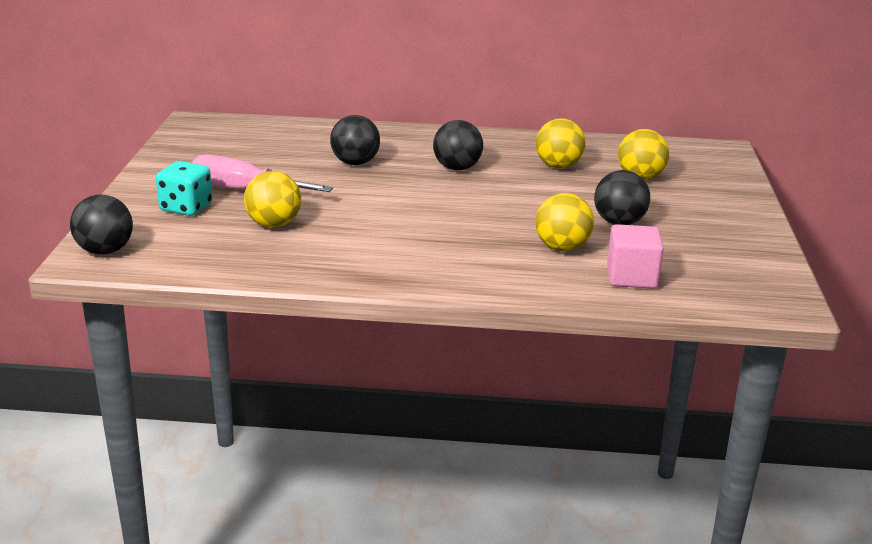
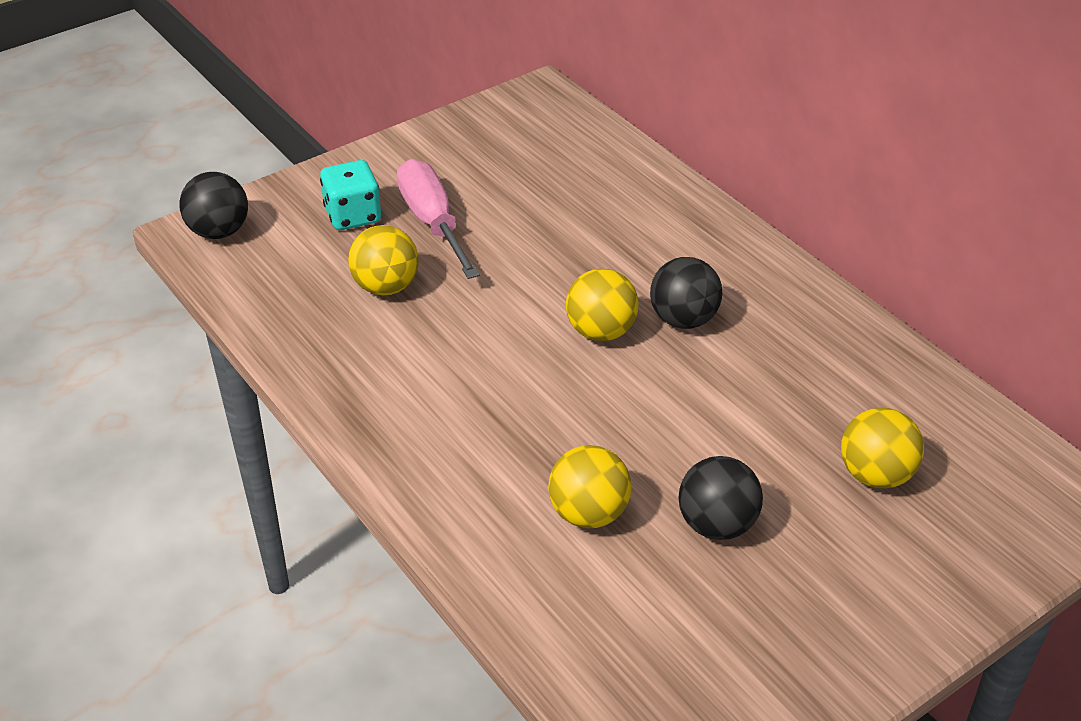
camera: 50 degrees right, 15 degrees up
black ball [330,115,380,165] -> none
yellow ball [536,118,586,168] -> yellow ball moved to [566,268,639,341]
pink cube [607,224,664,289] -> none

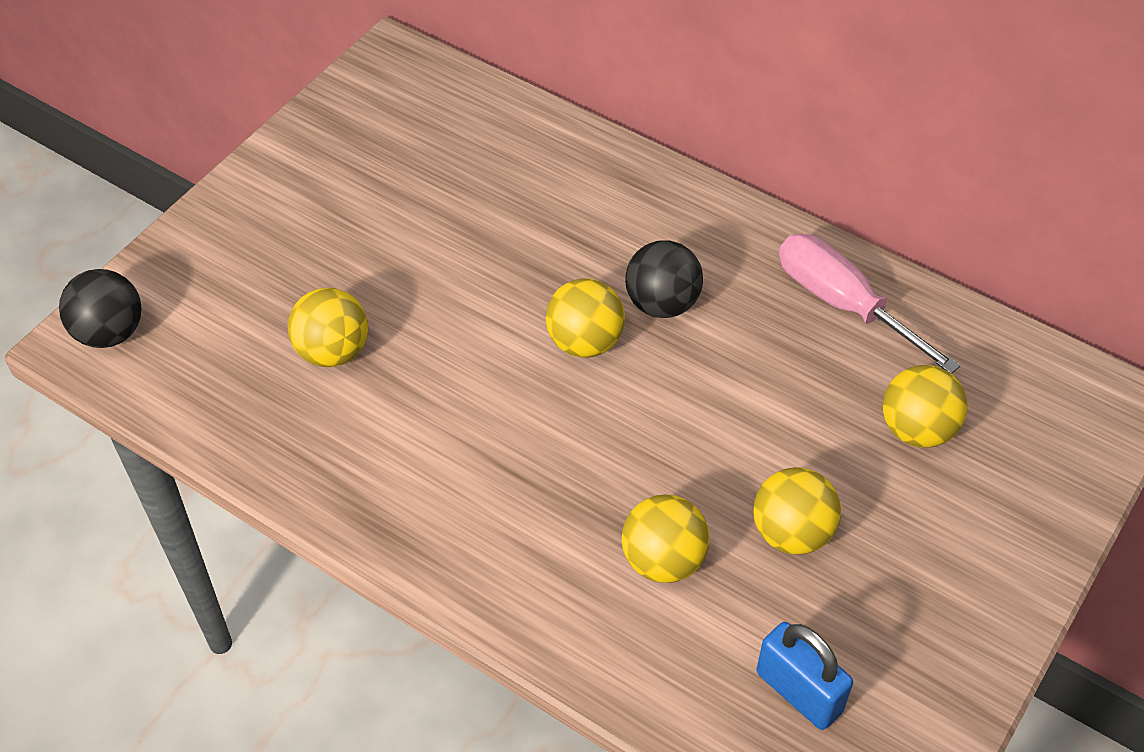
camera: 20 degrees left, 10 degrees up
turquoise dice [320,160,381,230] -> none
pink screwdriver [397,159,480,279] -> pink screwdriver moved to [779,234,960,374]
black ball [679,456,763,540] -> yellow ball [753,467,841,555]
none -> blue padlock [756,622,853,730]

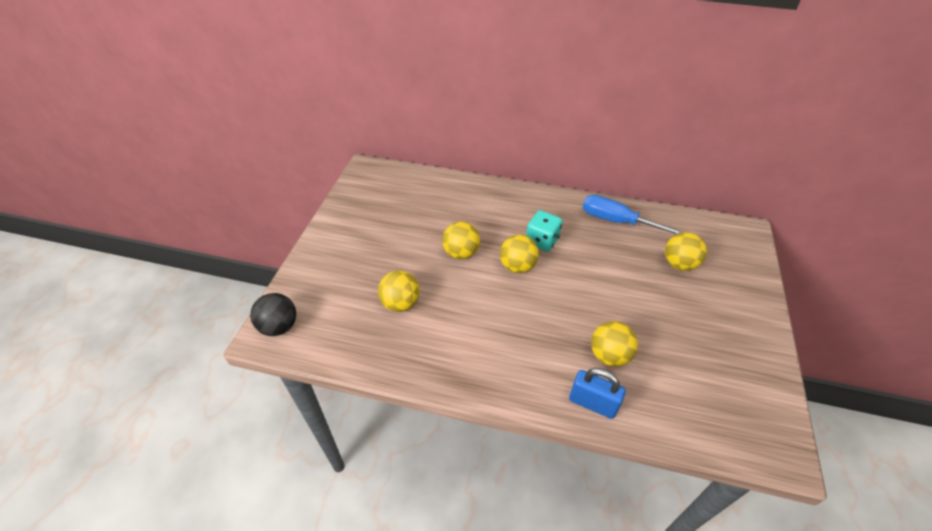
camera: 20 degrees left, 5 degrees down
black ball [625,240,703,318] -> turquoise dice [526,210,563,252]
yellow ball [753,467,841,555] -> yellow ball moved to [442,221,480,259]
blue padlock [756,622,853,730] -> blue padlock moved to [569,368,626,419]
pink screwdriver [779,234,960,374] -> blue screwdriver [583,195,684,234]

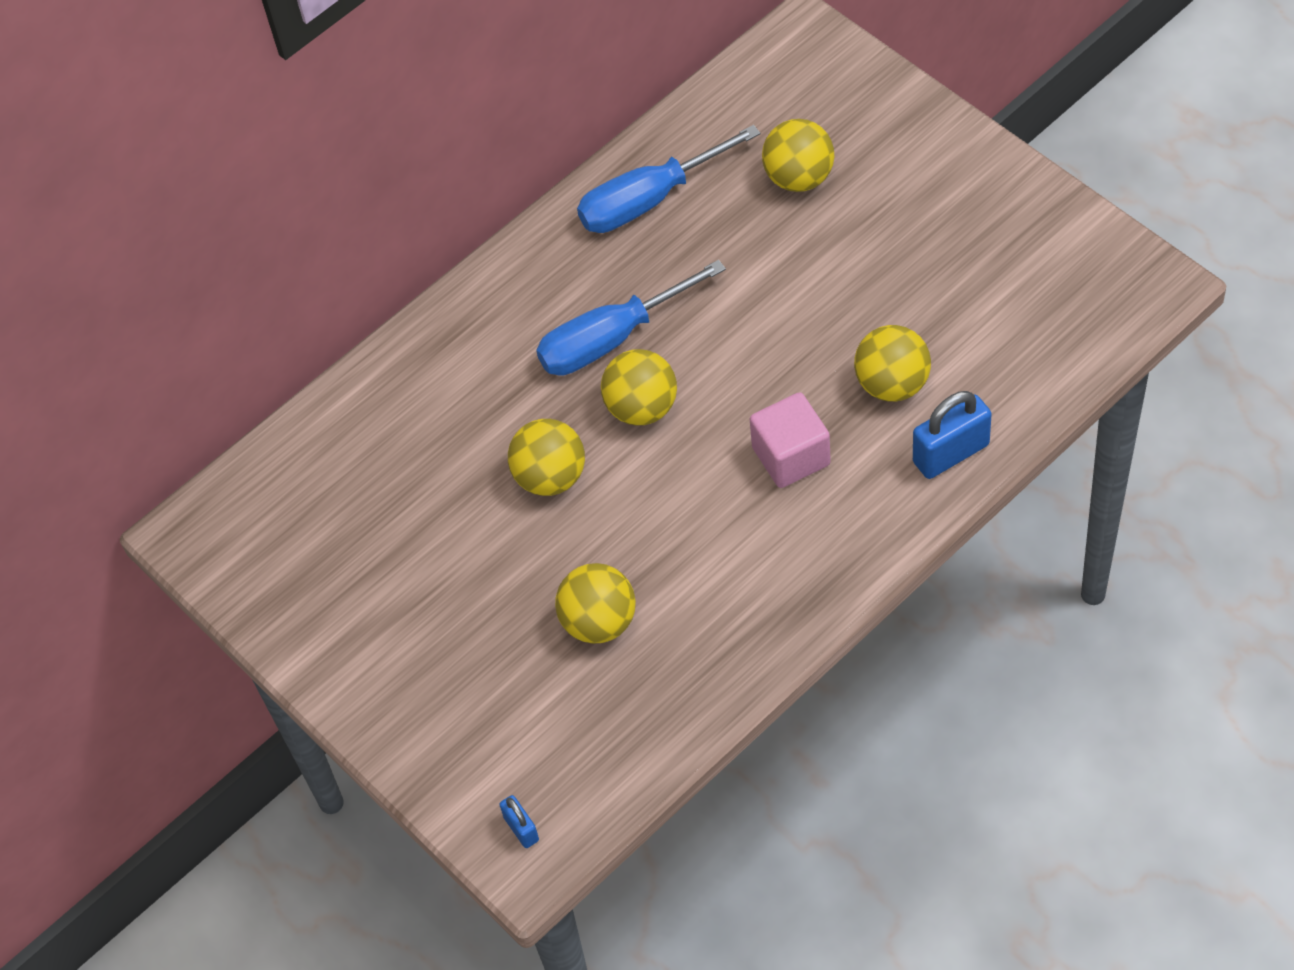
camera: 50 degrees left, 10 degrees up
black ball [250,293,296,336] -> blue padlock [499,795,539,848]
turquoise dice [526,210,563,252] -> blue screwdriver [536,260,726,375]
none -> pink cube [750,392,831,488]

